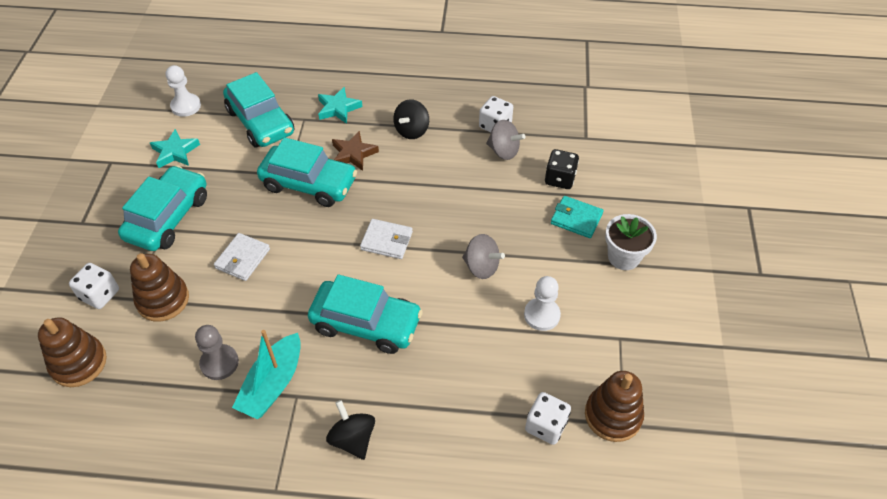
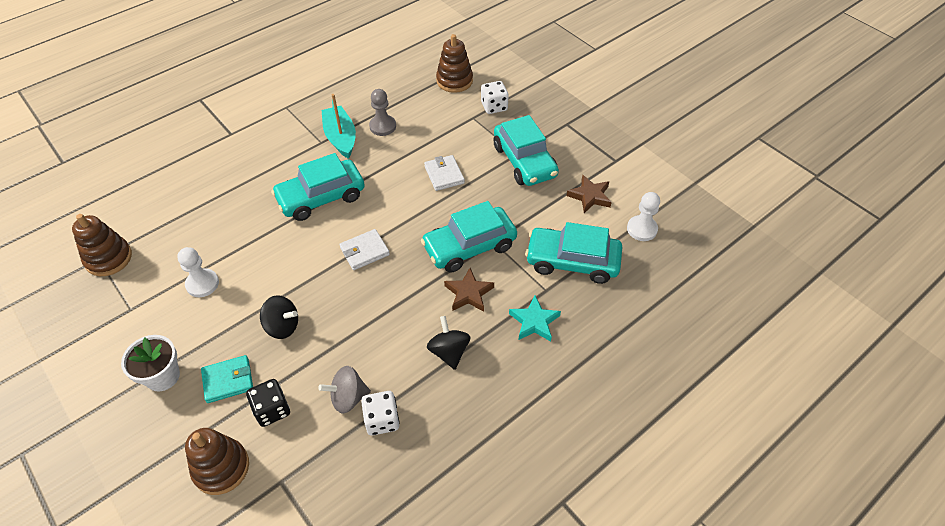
camera: 135 degrees right, 0 degrees up
brown stacking toy [130,253,189,322] -> brown stacking toy moved to [185,428,249,495]
turquoise star [150,129,200,168] -> brown star [566,175,612,213]
black spinning top [326,400,375,460] -> black spinning top moved to [260,295,298,339]
grey spinning top [462,234,505,279] -> none
white dice [525,392,571,445] -> none

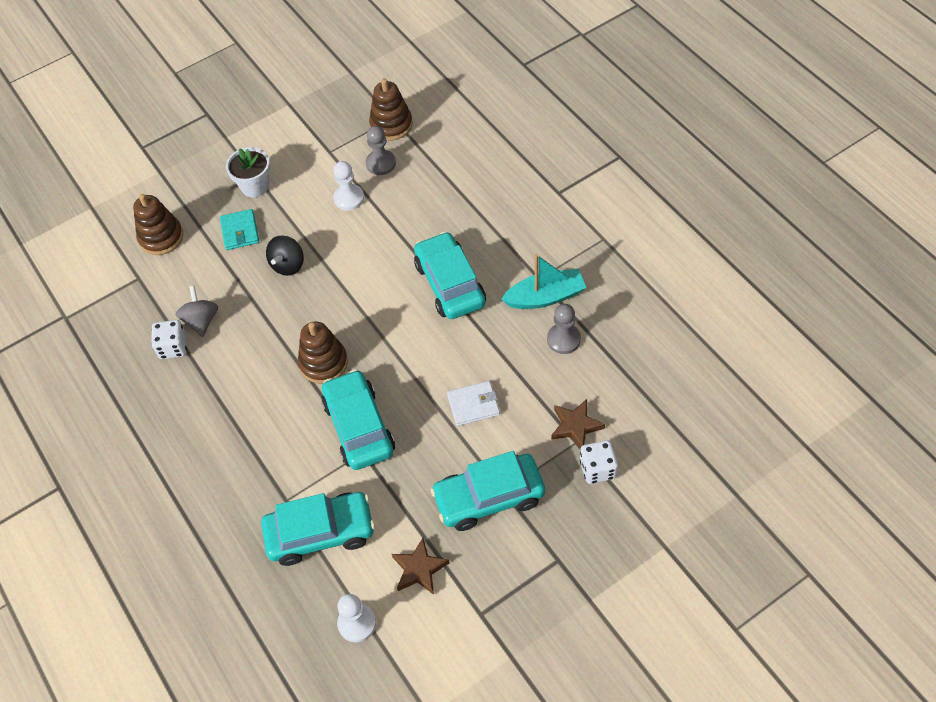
camera: 100 degrees right, 5 degrees up
black dice [246,379,290,427] -> none
white wallet [339,229,390,270] -> none
black spinning top [427,316,470,370] -> none
brown stacking toy [436,34,473,93] -> brown stacking toy moved to [298,321,348,384]
brown star [444,268,494,312] -> brown star moved to [551,399,605,449]
turquoise star [509,296,561,342] -> none
turquoise car [525,222,622,284] -> turquoise car turned 60 degrees clockwise [261,492,375,566]
none -> grey pawn [366,126,396,175]

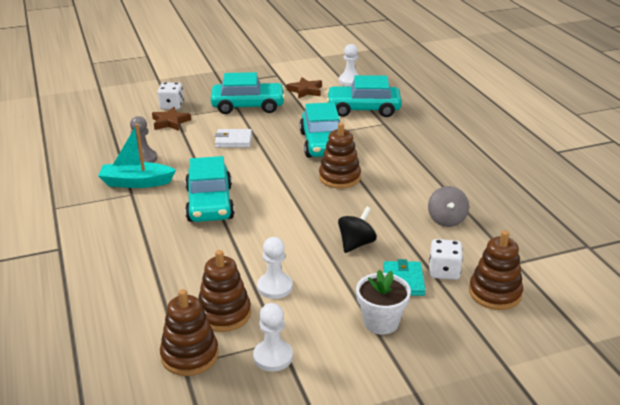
camera: 170 degrees left, 25 degrees down
white dice [151,320,187,359] -> white dice moved to [429,239,463,280]
grey pawn [366,126,396,175] -> brown stacking toy [198,250,251,332]
none -> white pawn [253,303,293,372]

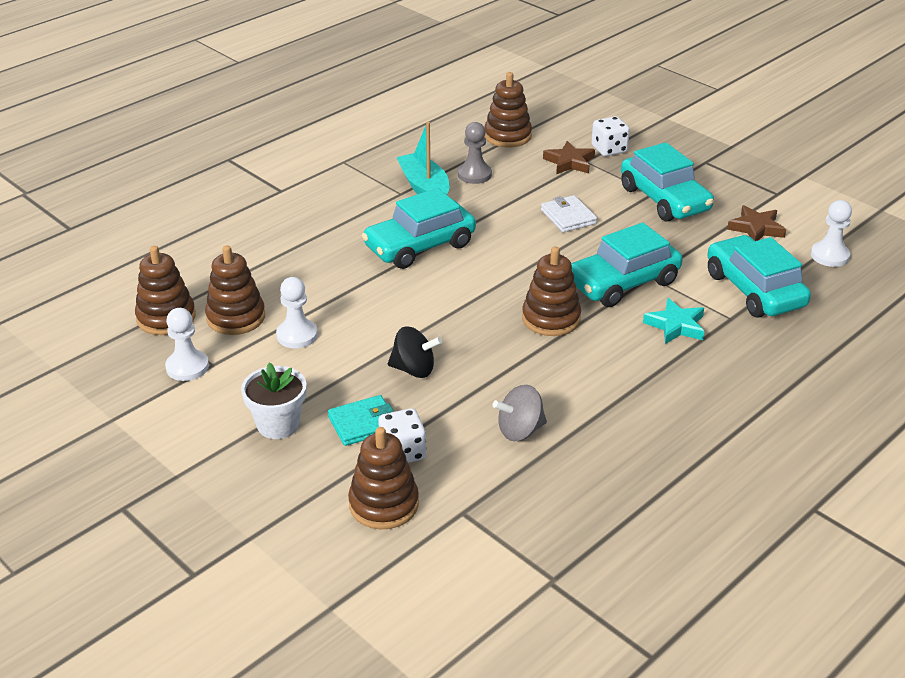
camera: 65 degrees right, 5 degrees up
none -> brown stacking toy [484,72,532,147]
none -> turquoise star [643,298,705,344]

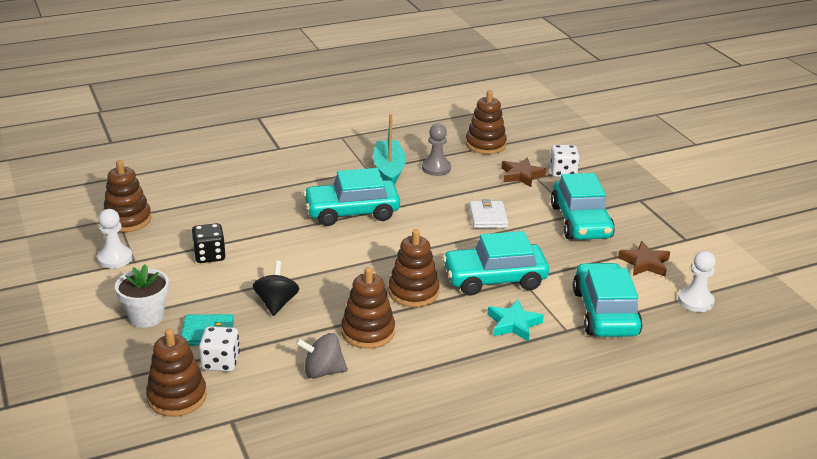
camera: 20 degrees right, 5 degrees down
brown stacking toy [205,245,265,335] -> brown stacking toy moved to [341,267,395,349]
white pawn [276,277,318,348] -> black dice [192,223,226,263]
black spinning top [388,326,442,378] -> black spinning top turned 120 degrees counterclockwise [253,261,299,316]

